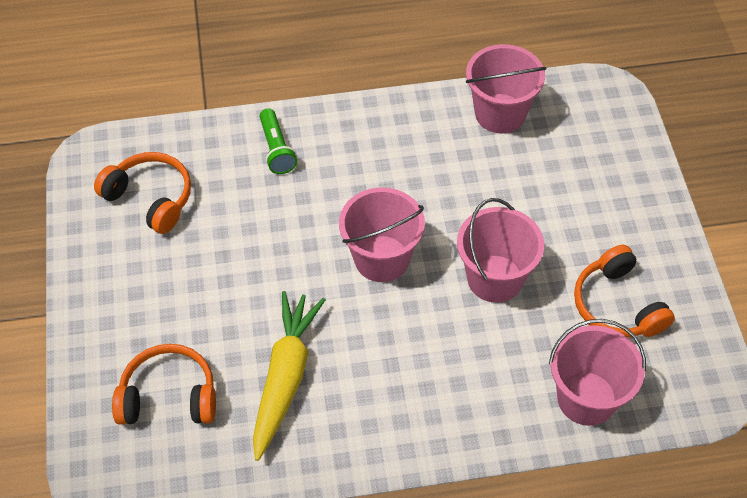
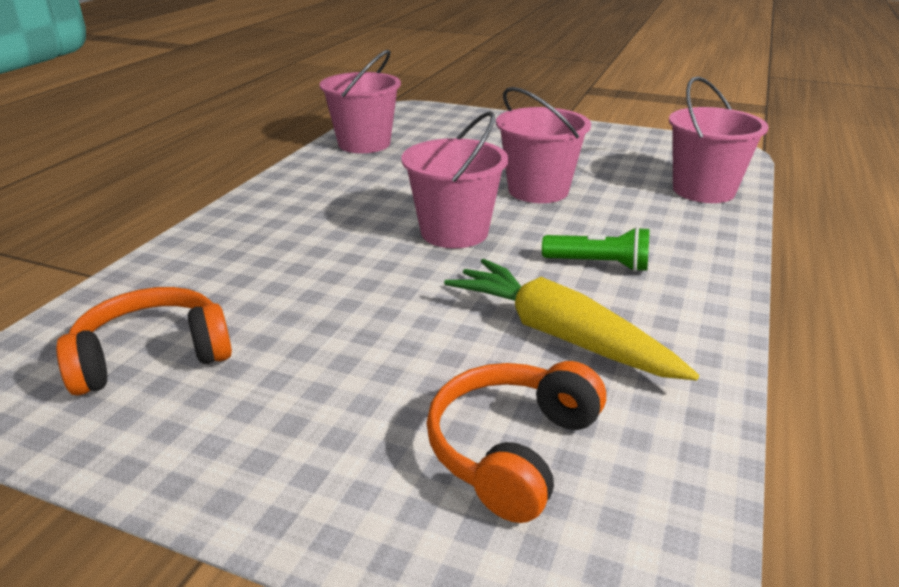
camera: 60 degrees left, 25 degrees down
green flashlight [259,108,297,174] -> green flashlight moved to [542,227,650,272]
orange headphones [574,245,675,337] -> none

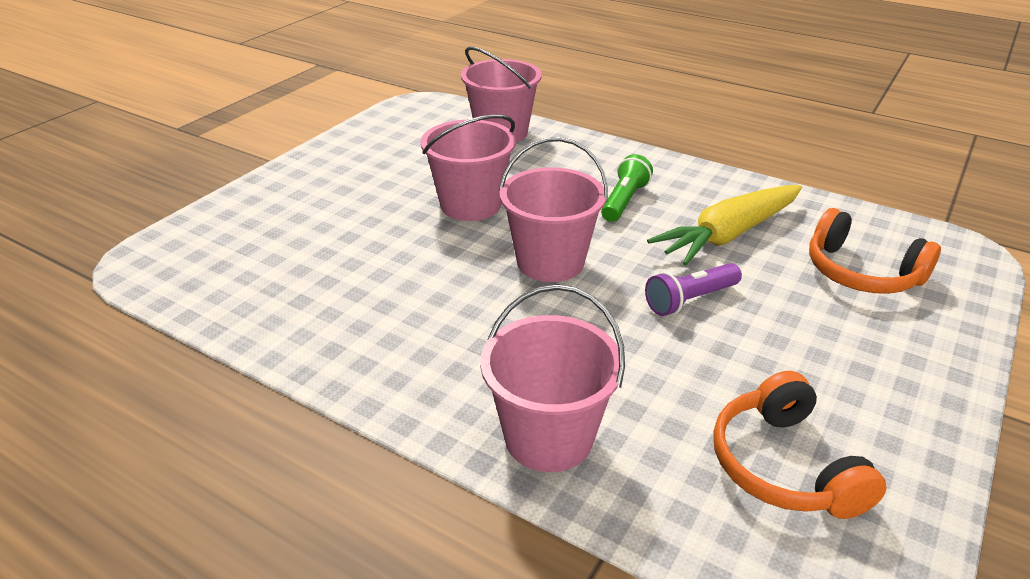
camera: 80 degrees left, 5 degrees up
pink bucket [320,50,401,153] -> pink bucket moved to [480,284,625,472]
none -> purple flashlight [645,263,742,316]

